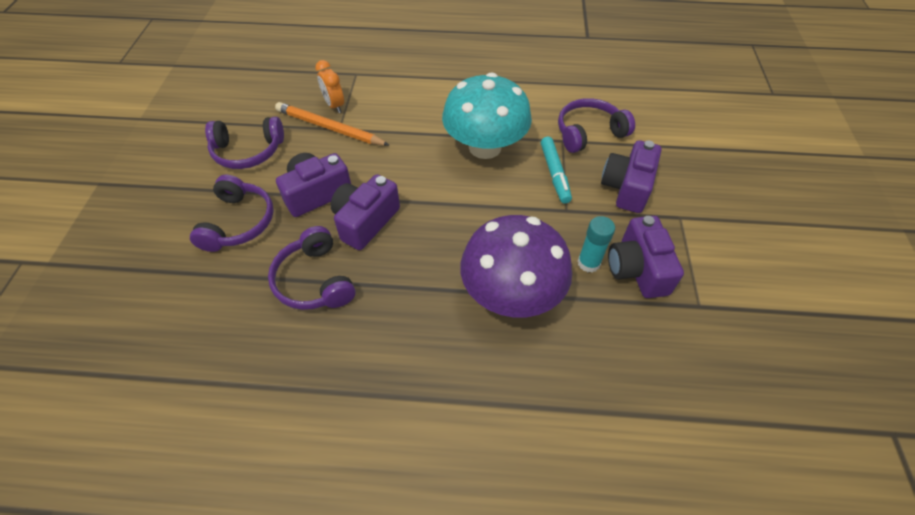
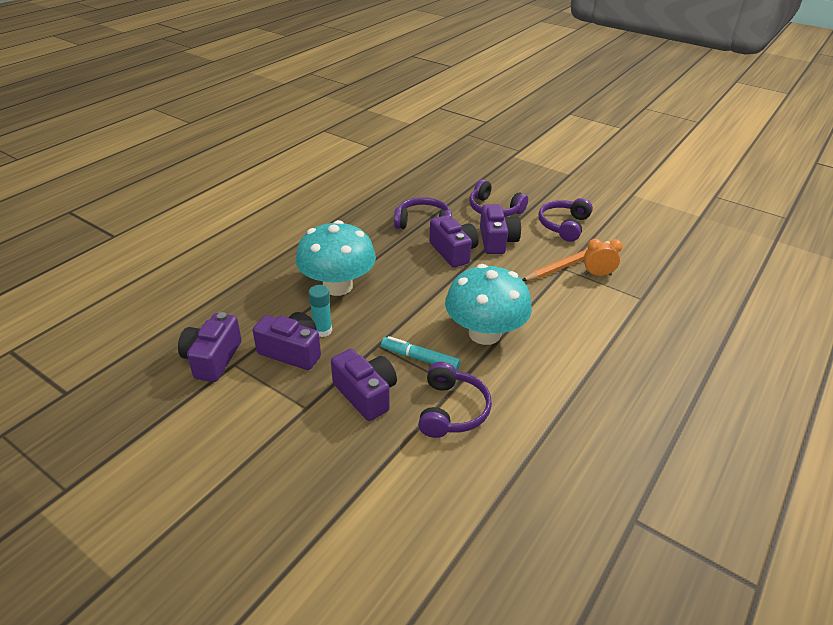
camera: 120 degrees right, 15 degrees down
purple mushroom [460,215,572,318] -> turquoise mushroom [296,220,376,296]
none -> purple camera [178,312,242,382]

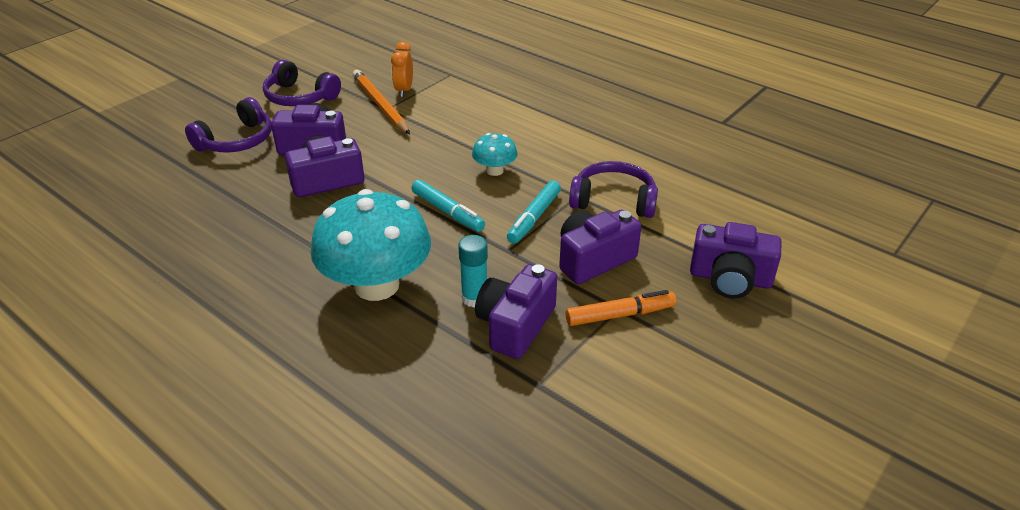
camera: 85 degrees left, 0 degrees up
purple camera [178,312,242,382] -> purple camera moved to [690,222,782,299]
purple headphones [394,197,452,229] -> none
turquoise mushroom [445,264,532,345] -> turquoise mushroom [472,133,518,176], size x0.47
none -> turquoise marker [411,180,485,232]
none -> orange marker [566,290,676,326]

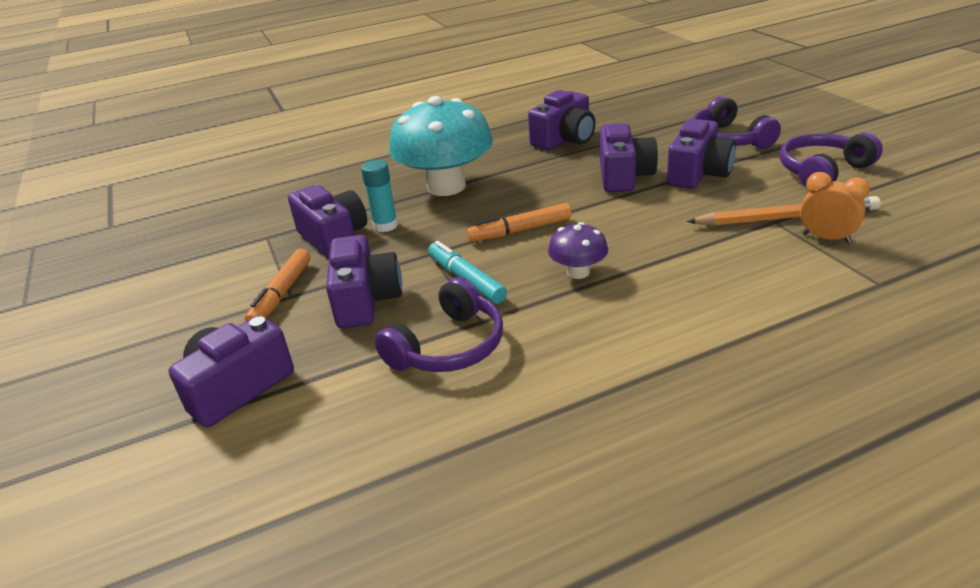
camera: 120 degrees right, 5 degrees down
turquoise marker [411,180,485,232] -> orange marker [467,203,571,242]
turquoise mushroom [472,133,518,176] -> purple mushroom [548,222,608,279]
none -> purple camera [528,90,596,150]

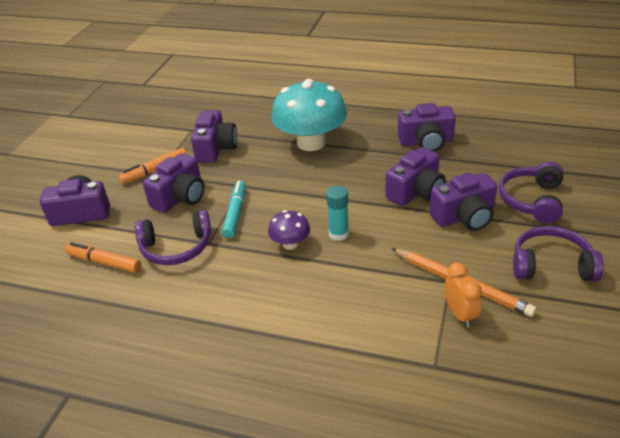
camera: 40 degrees right, 5 degrees up
turquoise glue stick [361,160,398,232] -> turquoise glue stick moved to [326,186,349,241]
orange marker [467,203,571,242] -> orange marker moved to [65,242,141,273]

